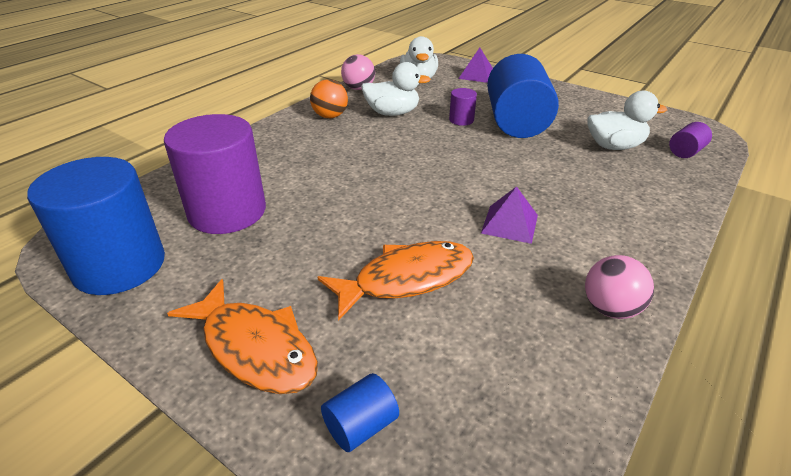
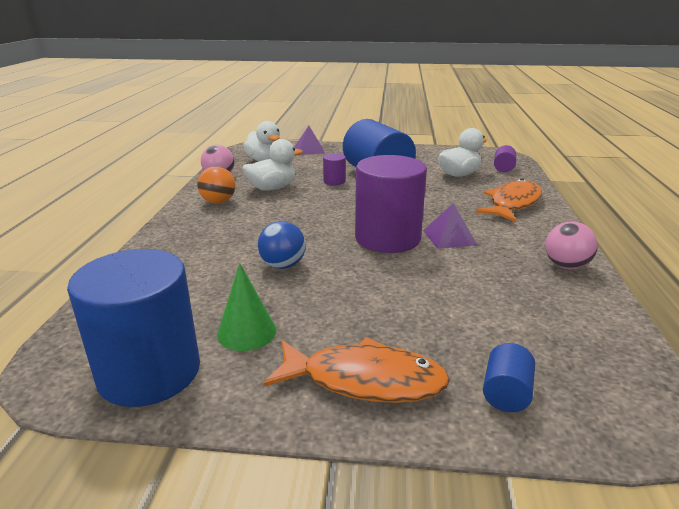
camera: 30 degrees left, 10 degrees down
purple cylinder [164,114,266,234] -> purple cylinder moved to [355,155,427,253]
orange fish [318,241,474,321] -> orange fish moved to [476,179,542,222]
none -> green cone [217,263,276,351]
none -> blue ball [258,221,306,269]

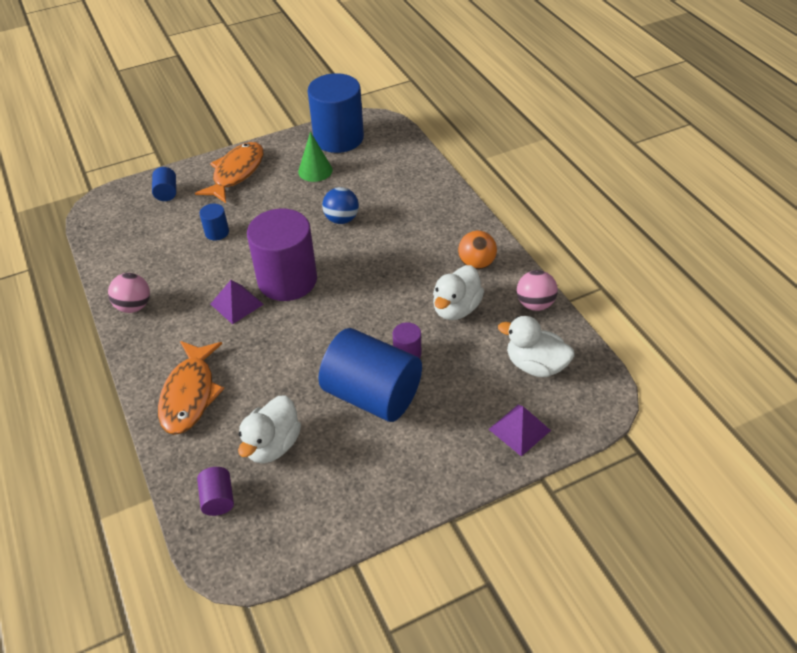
camera: 150 degrees right, 20 degrees up
orange fish [263,337,450,403] -> orange fish turned 135 degrees clockwise [195,142,264,203]
none -> blue cylinder [199,204,229,240]

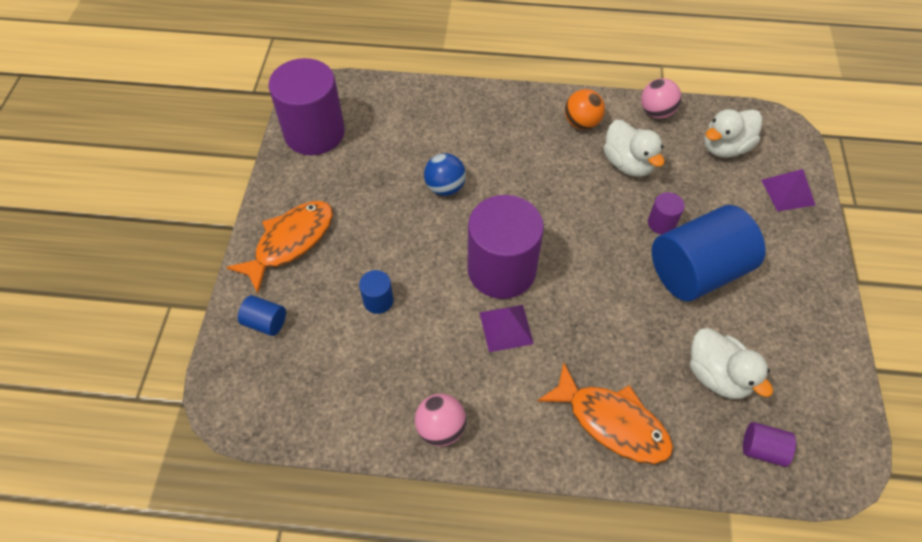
camera: 60 degrees left, 10 degrees up
orange fish [195,142,264,203] -> orange fish turned 75 degrees clockwise [226,201,333,294]
green cone [298,132,333,182] -> none
blue cylinder [308,73,364,153] -> purple cylinder [269,58,345,155]

